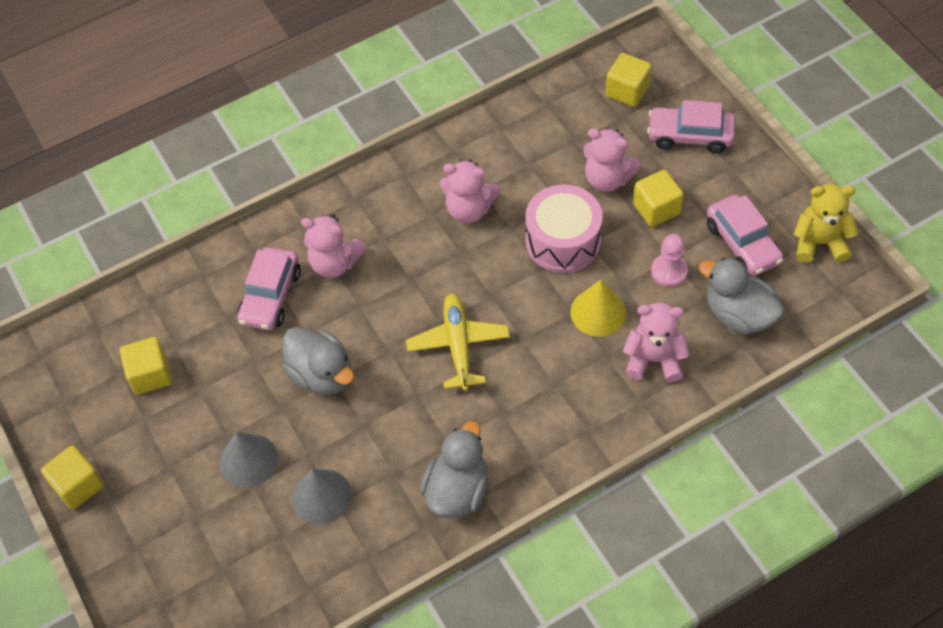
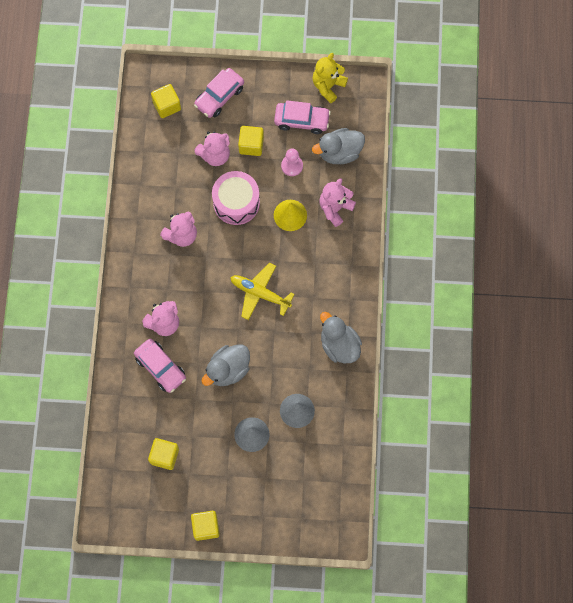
camera: 60 degrees left, 15 degrees up
grey duck [282,327,354,395] -> grey duck turned 150 degrees clockwise [201,344,250,386]

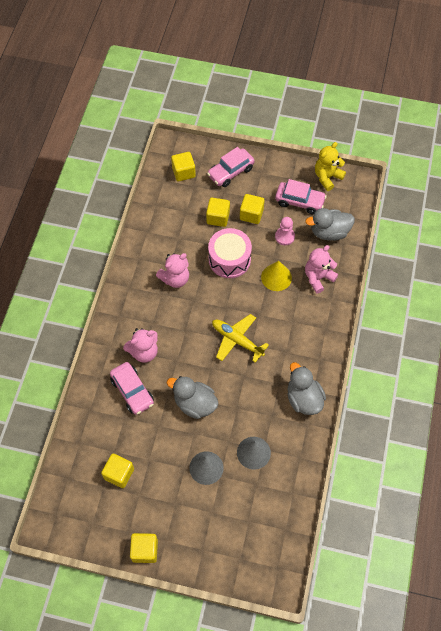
camera: 10 degrees right, 10 degrees down
pink teddy bear [194,132,230,166] -> yellow cube [206,198,230,227]
grey duck [201,344,250,386] -> grey duck turned 60 degrees clockwise [167,376,218,419]

